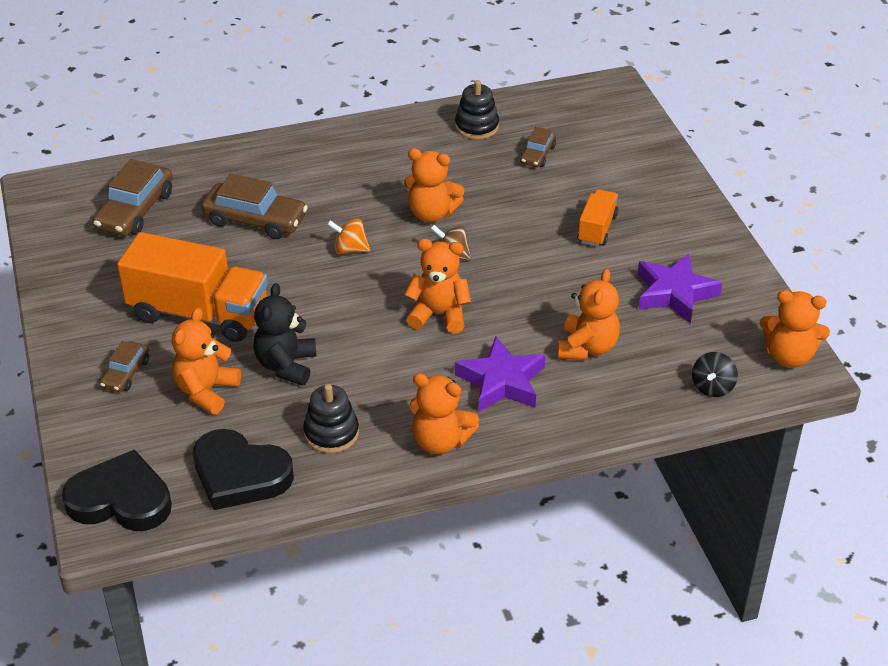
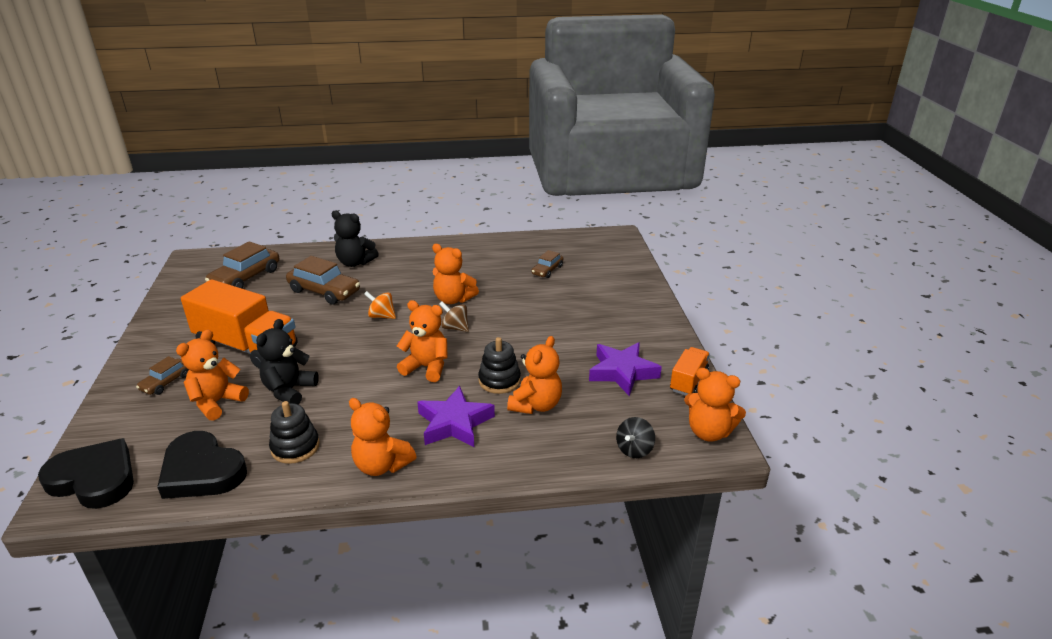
camera: 10 degrees right, 10 degrees down
black stacking toy [455,80,499,140] -> black stacking toy moved to [478,337,521,394]
orange truck [577,189,618,246] -> orange truck moved to [670,347,710,395]
none -> black teddy bear [331,210,379,267]

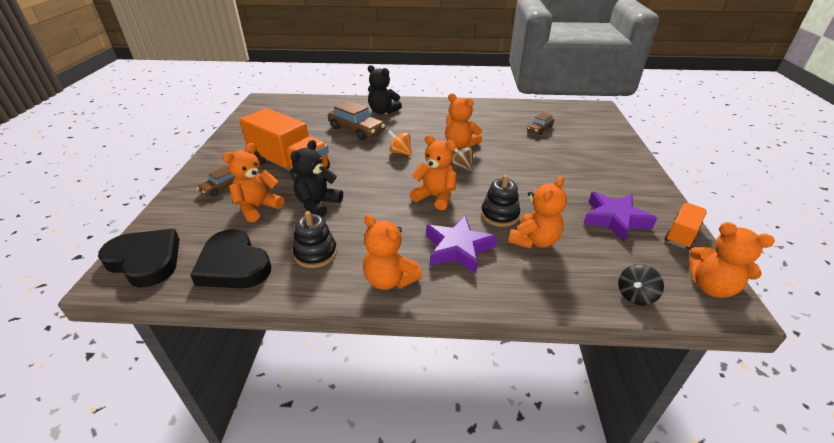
camera: 10 degrees right, 5 degrees up
brown car [205,241,280,289] -> none

